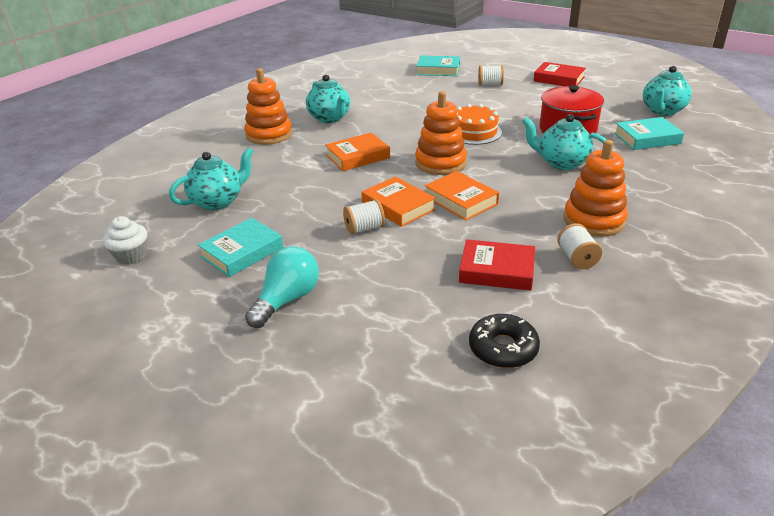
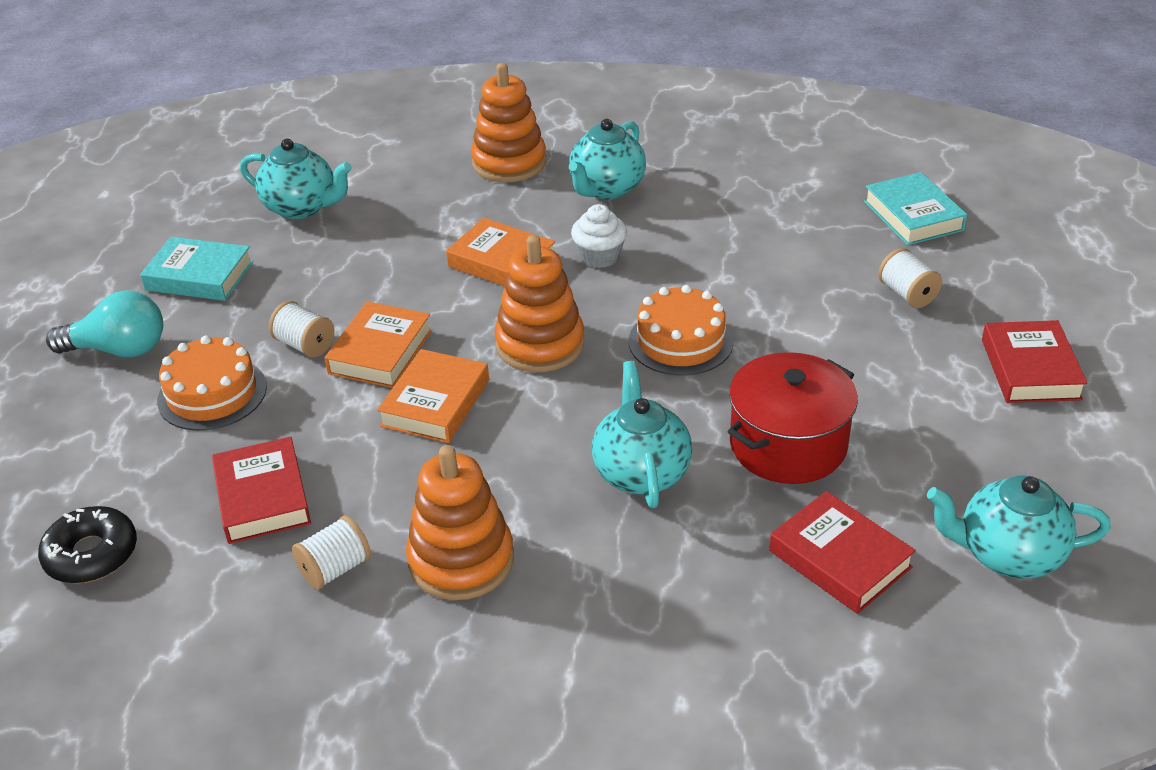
camera: 60 degrees right, 5 degrees up
white cupcake [103,216,147,265] -> white cupcake moved to [571,204,627,268]
turquoise book [614,117,684,150] -> red book [769,491,916,614]
none -> orange cake [157,336,267,431]

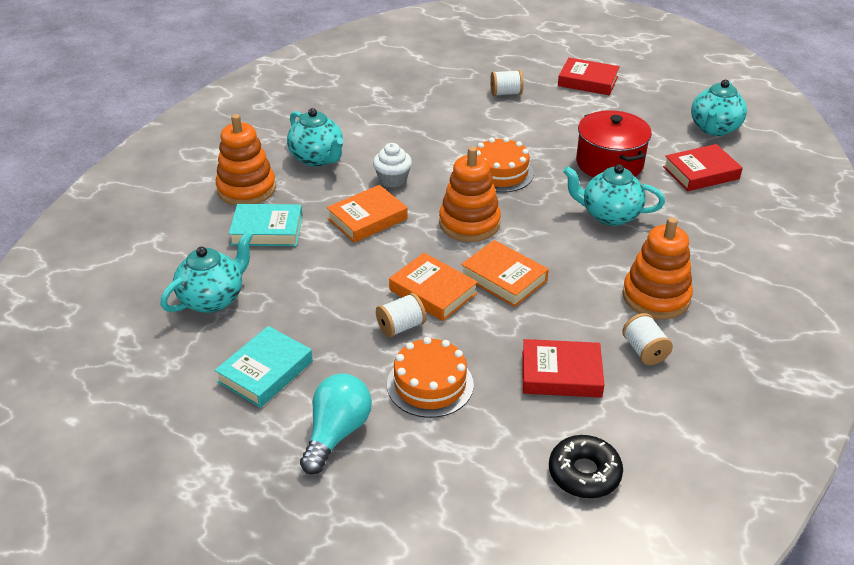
camera: 70 degrees left, 0 degrees up
turquoise book [864,172,967,245] -> turquoise book moved to [229,204,303,246]

